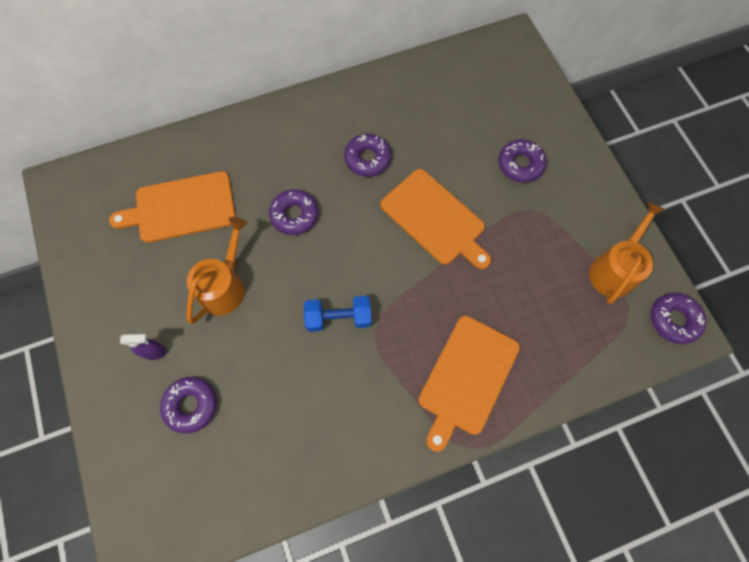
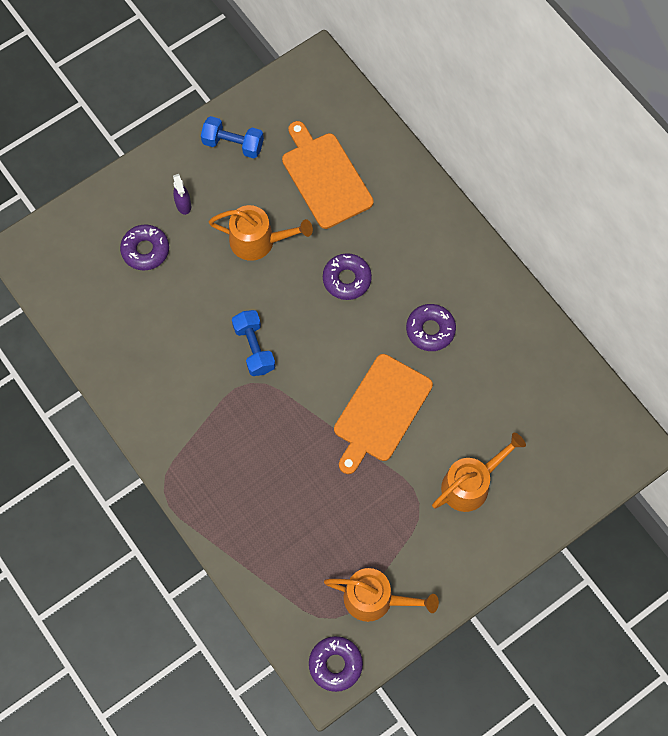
camera: 75 degrees right, 0 degrees up
orange cutting board [418,316,520,452] -> none
purple donut [498,139,547,183] -> orange watering can [432,432,526,512]
none -> blue dumbbell [201,116,264,158]

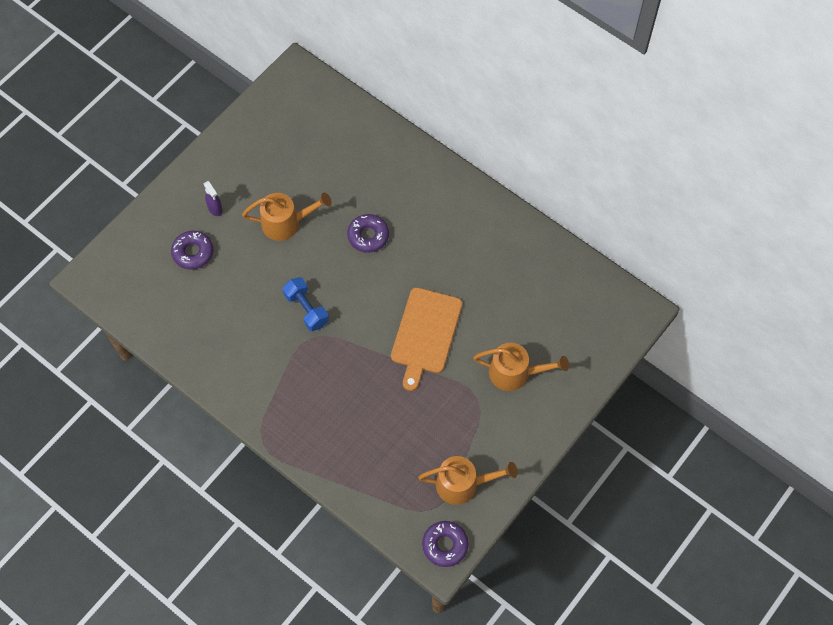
camera: 15 degrees left, 5 degrees down
blue dumbbell [201,116,264,158] -> none
orange cutting board [282,121,374,229] -> none
purple donut [406,304,456,351] -> none
orange watering can [432,432,526,512] -> orange watering can turned 60 degrees clockwise [473,343,569,391]

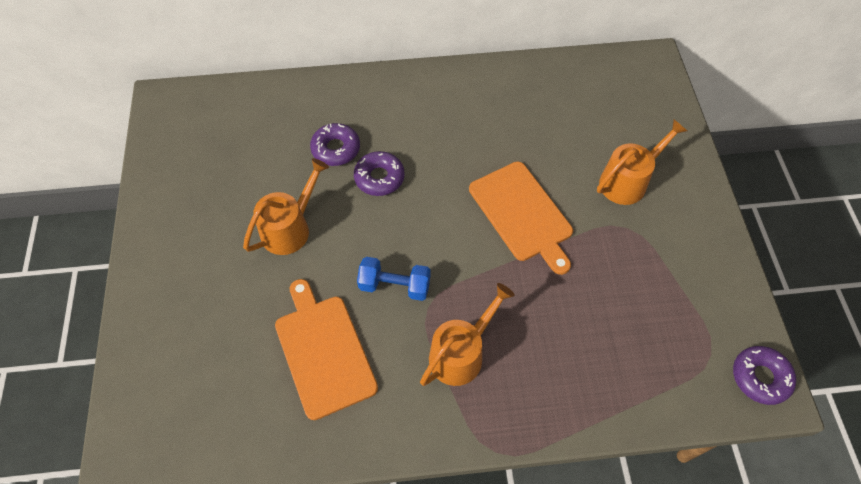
camera: 45 degrees left, 5 degrees down
purple donut [171,231,213,270] -> purple donut moved to [310,123,360,166]
purple spray bottle [204,181,223,216] -> none
orange watering can [418,456,518,505] -> orange watering can moved to [420,283,515,386]
none -> orange cutting board [275,279,378,420]

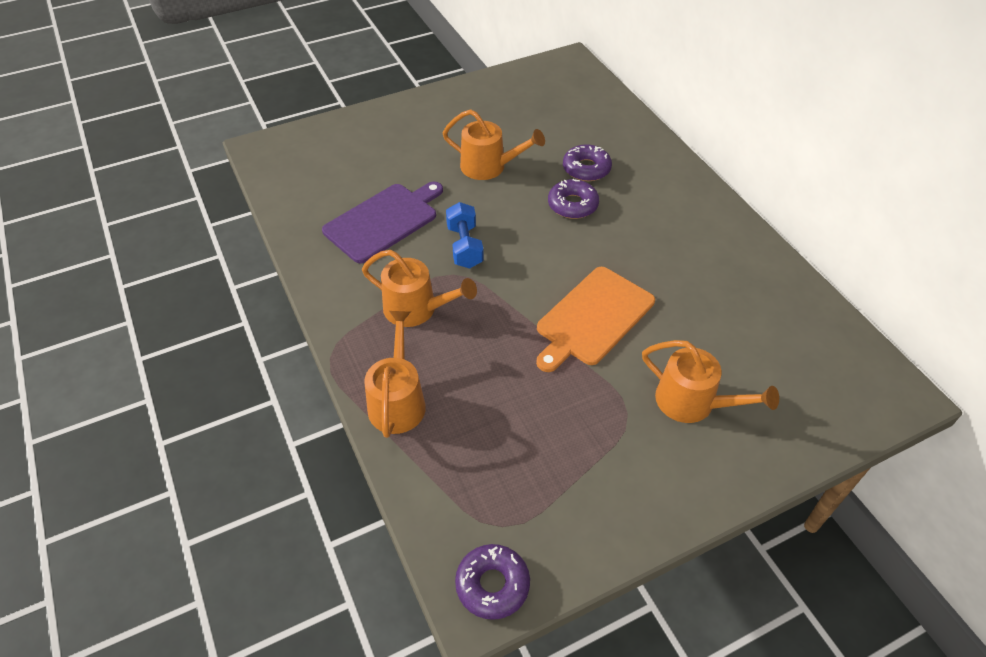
camera: 70 degrees right, 10 degrees down
orange cutting board [275,279,378,420] -> purple cutting board [322,182,443,264]
none -> orange watering can [364,311,426,438]

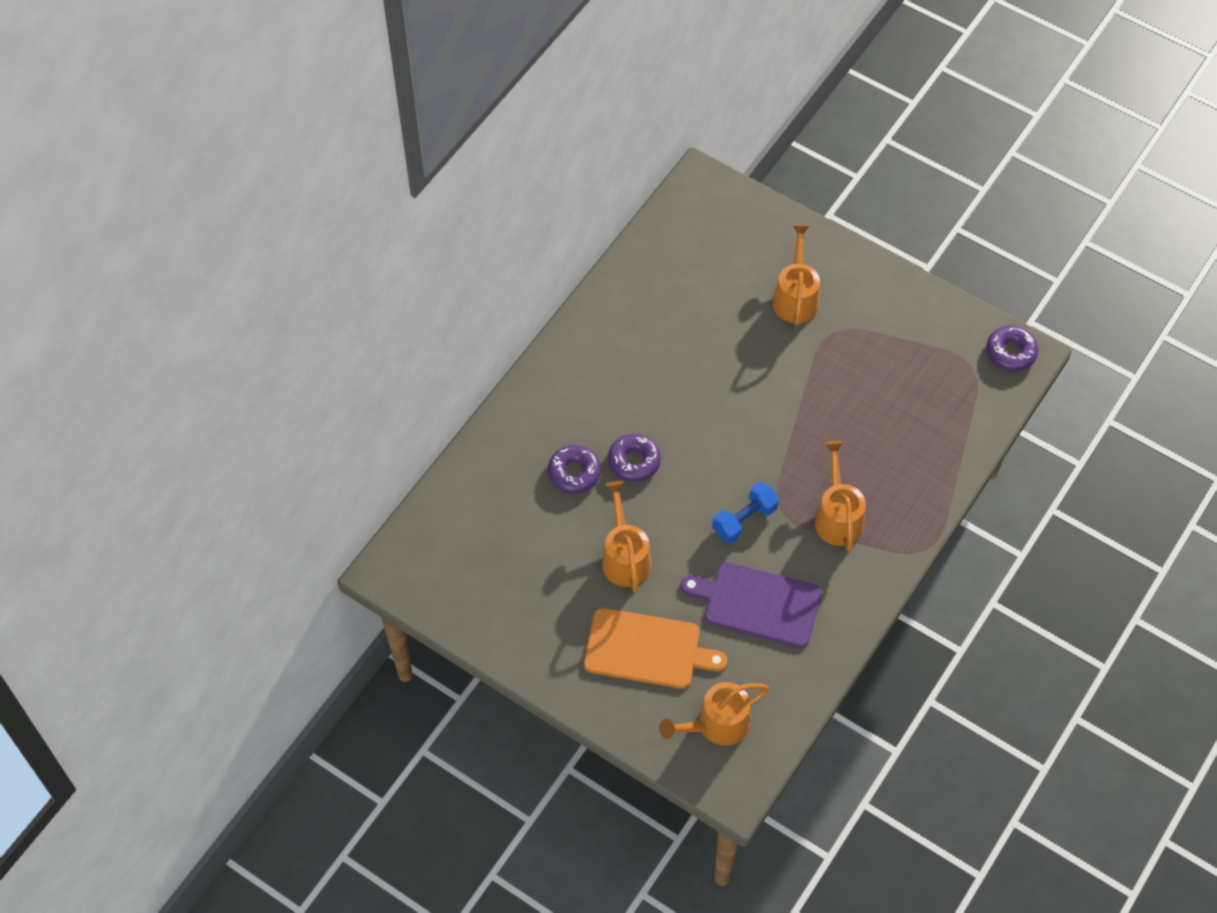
camera: 120 degrees left, 10 degrees up
orange watering can [364,311,426,438] -> orange watering can moved to [659,682,769,746]
orange cutting board [536,267,655,372] -> orange cutting board moved to [584,608,727,689]

